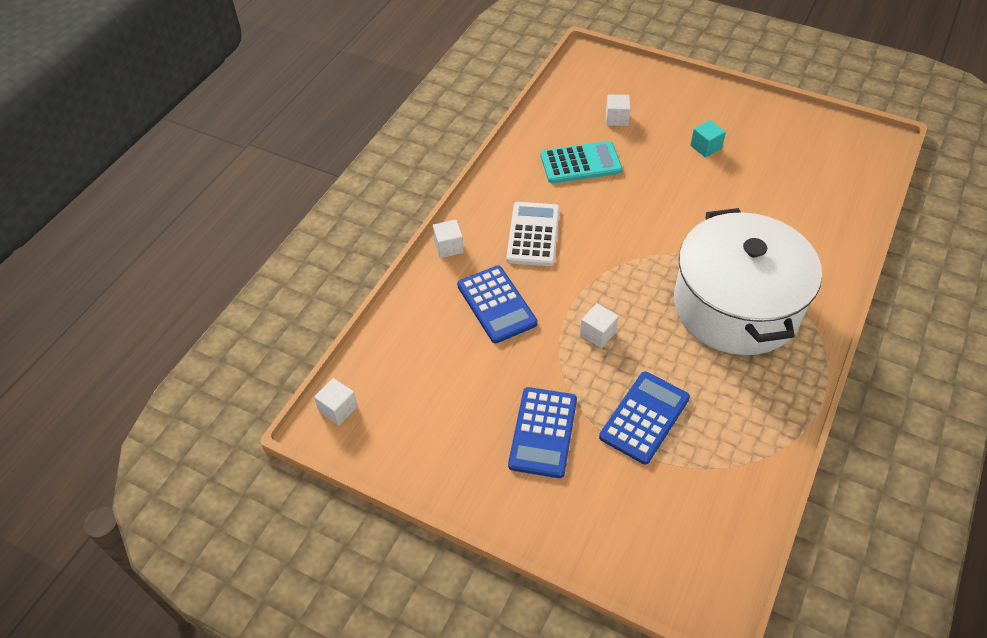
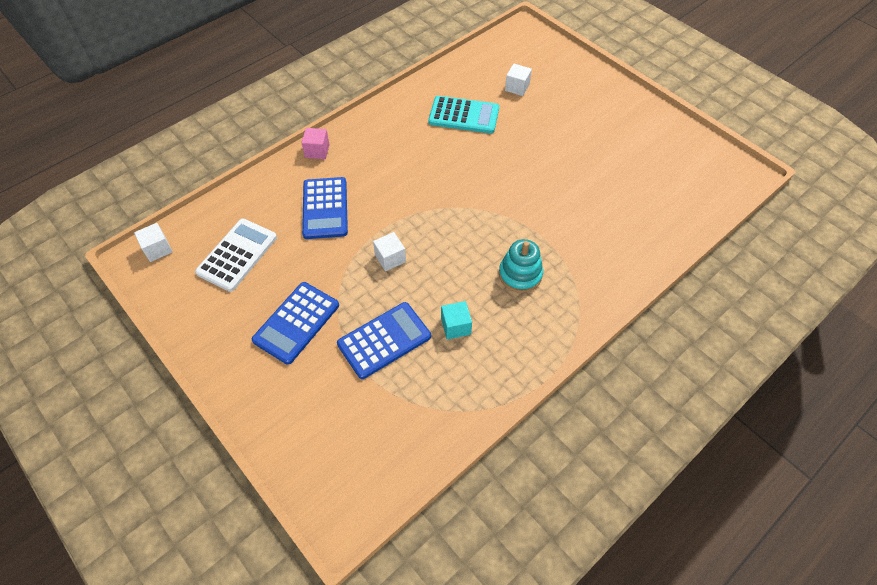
camera: 20 degrees right, 5 degrees up
white cube [433,220,464,258] -> pink cube [302,128,330,159]
white calculator [506,202,560,266] -> white calculator moved to [195,219,277,292]
white pot [674,208,822,355] -> turquoise stacking toy [499,239,543,293]
turquoise cube [690,120,726,158] -> turquoise cube moved to [441,301,472,340]

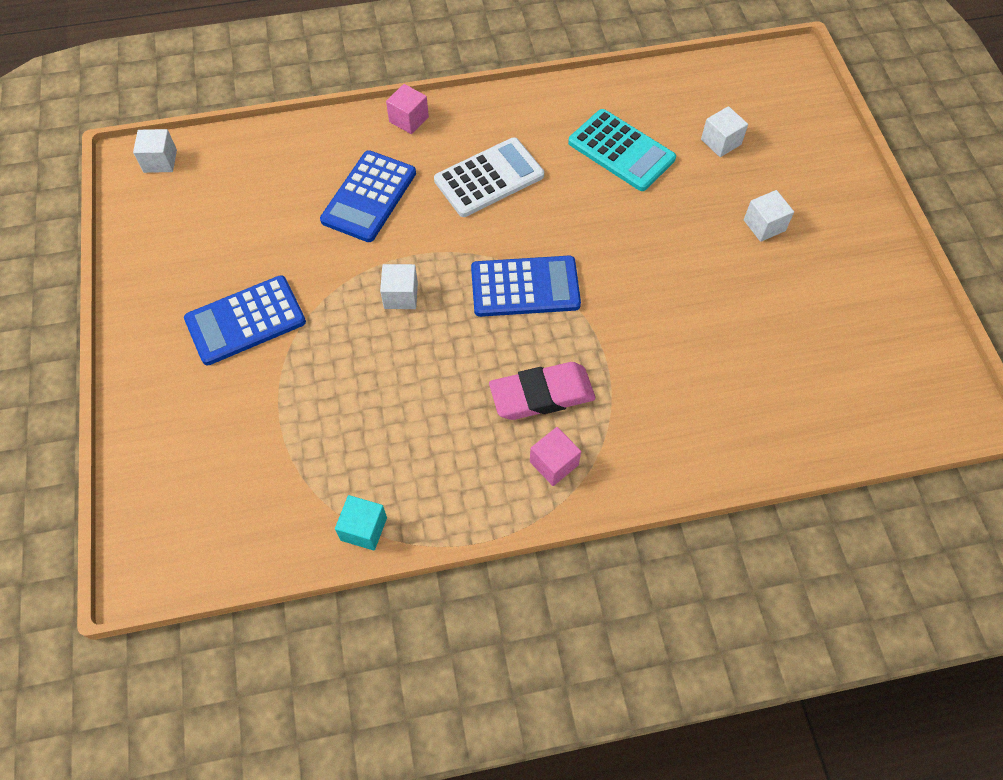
camera: 30 degrees right, 5 degrees up
white calculator [195,219,277,292] -> white calculator moved to [434,137,544,217]
blue calculator [337,302,431,379] -> blue calculator moved to [471,256,581,317]
turquoise cube [441,301,472,340] -> turquoise cube moved to [335,495,387,551]
turquoise stacking toy [499,239,543,293] -> pink eraser [489,362,595,420]
none -> pink cube [530,427,581,486]
none -> white cube [744,190,794,242]

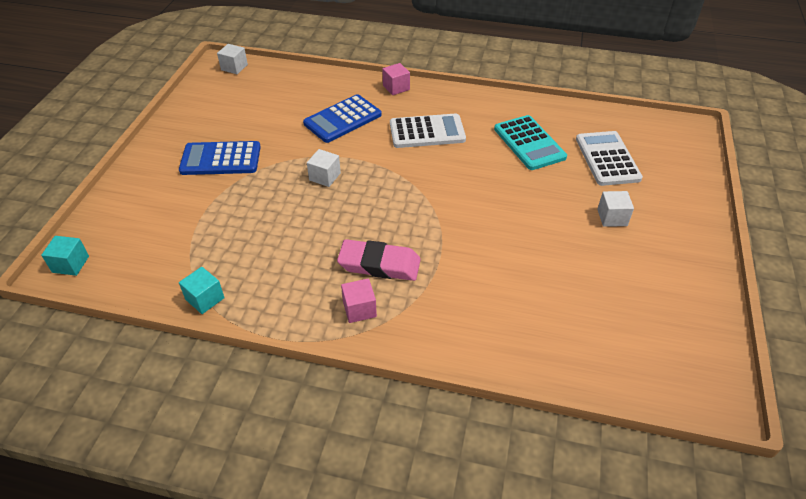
camera: 25 degrees right, 15 degrees down
blue calculator [471,256,581,317] -> none
white cube [701,106,748,157] -> white calculator [576,131,643,186]
none -> turquoise cube [41,236,89,276]

